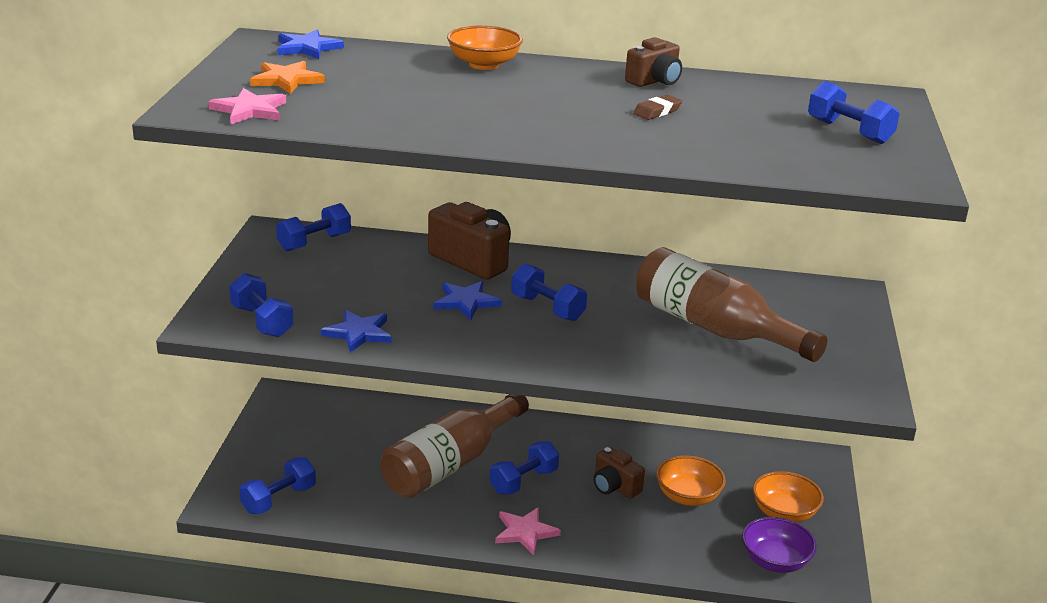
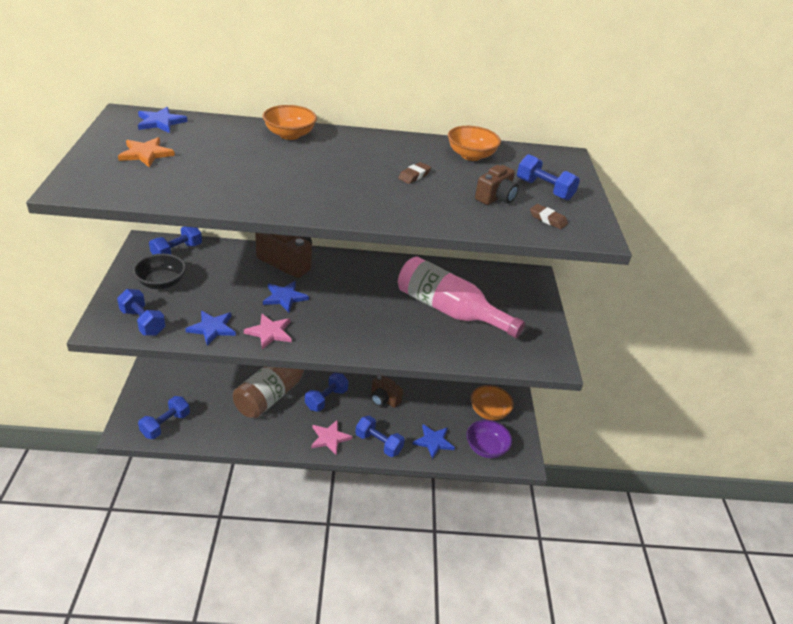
camera: 10 degrees left, 10 degrees up
pink star [208,88,286,124] -> pink star moved to [244,314,291,349]
blue dumbbell [511,263,587,321] -> blue dumbbell moved to [355,416,405,457]
brown camera [625,37,682,87] -> brown camera moved to [475,165,519,205]
brown bottle [636,247,827,362] -> pink bottle [398,257,525,338]
orange bowl [656,455,726,506] -> orange bowl moved to [448,126,501,161]
none -> black bowl [133,254,186,289]
none -> blue star [413,424,455,459]
none -> brown eraser [530,204,568,229]

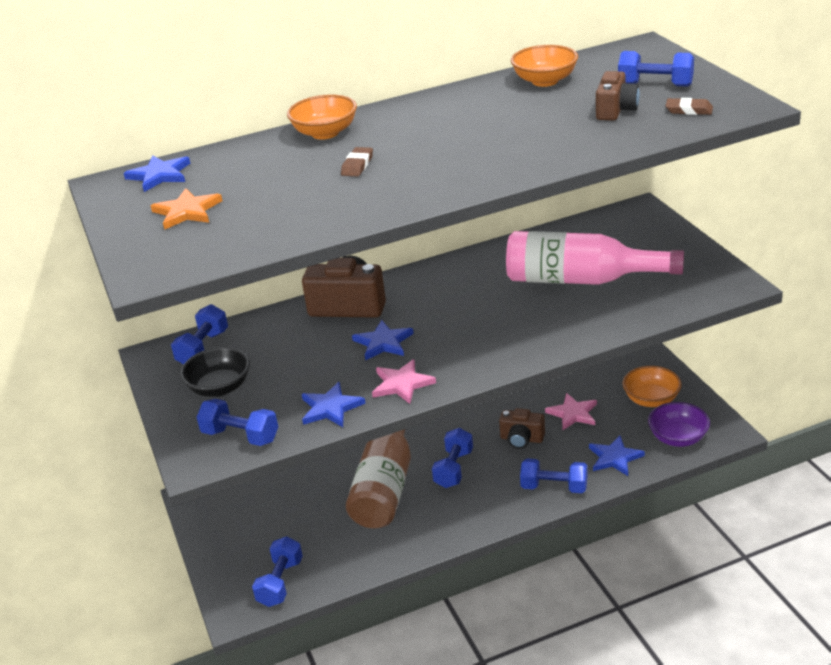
camera: 15 degrees left, 5 degrees down
pink star [311,420,353,455] -> pink star moved to [545,393,597,430]
brown eraser [398,162,431,184] -> brown eraser moved to [341,147,373,176]

